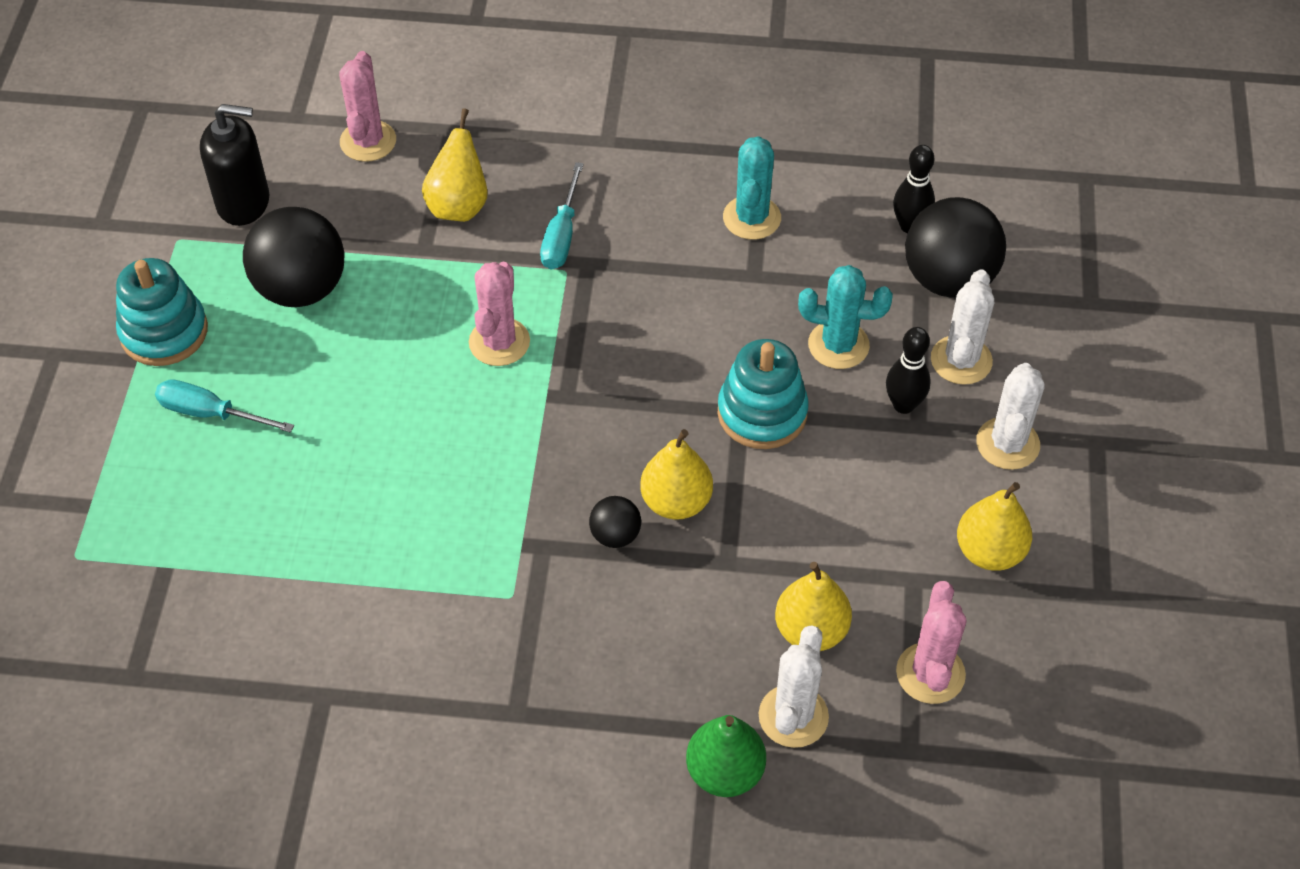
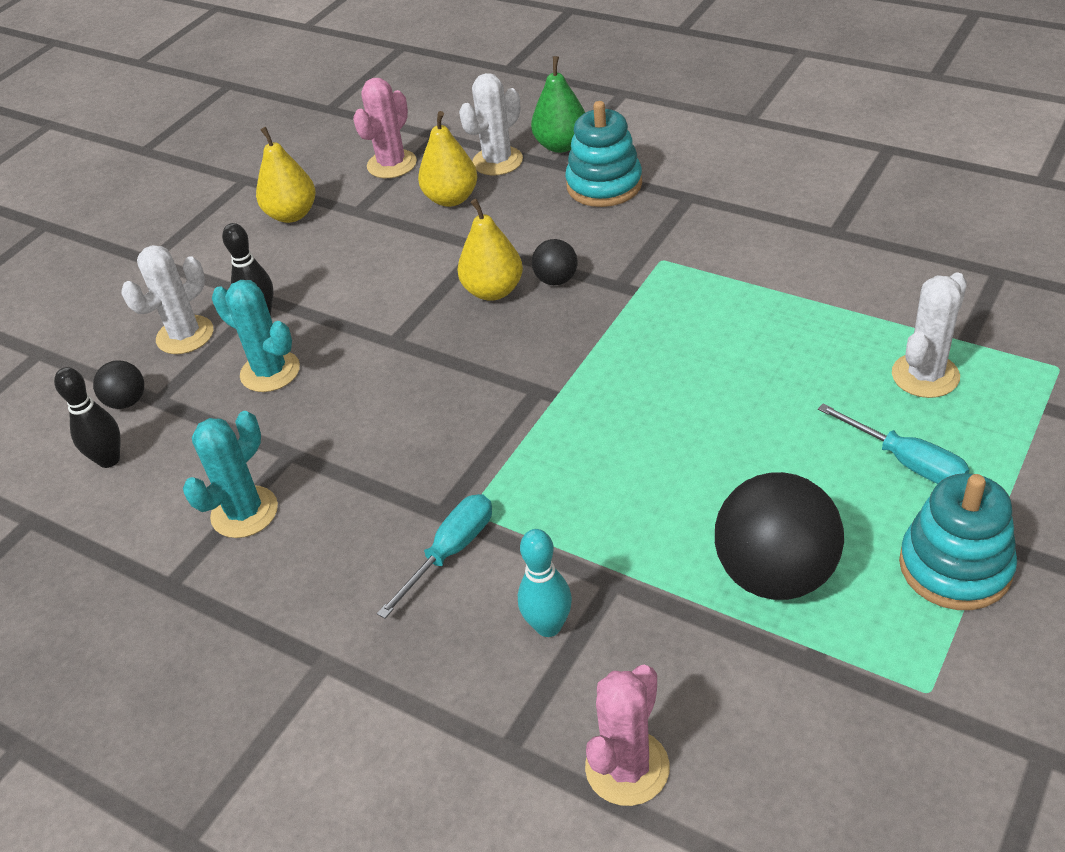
camera: 150 degrees left, 10 degrees down
black soap dispenser [200,104,269,226] -> none
yellow pear [422,108,488,222] -> turquoise bowling pin [518,529,572,637]
pink cactus [469,262,530,366] -> none
turquoise stacking toy [717,339,809,449] -> turquoise stacking toy moved to [565,101,642,207]
black ball [905,197,1006,298] -> black ball [93,360,144,409], size x0.48
white cactus [976,363,1045,470] -> white cactus moved to [892,272,967,398]

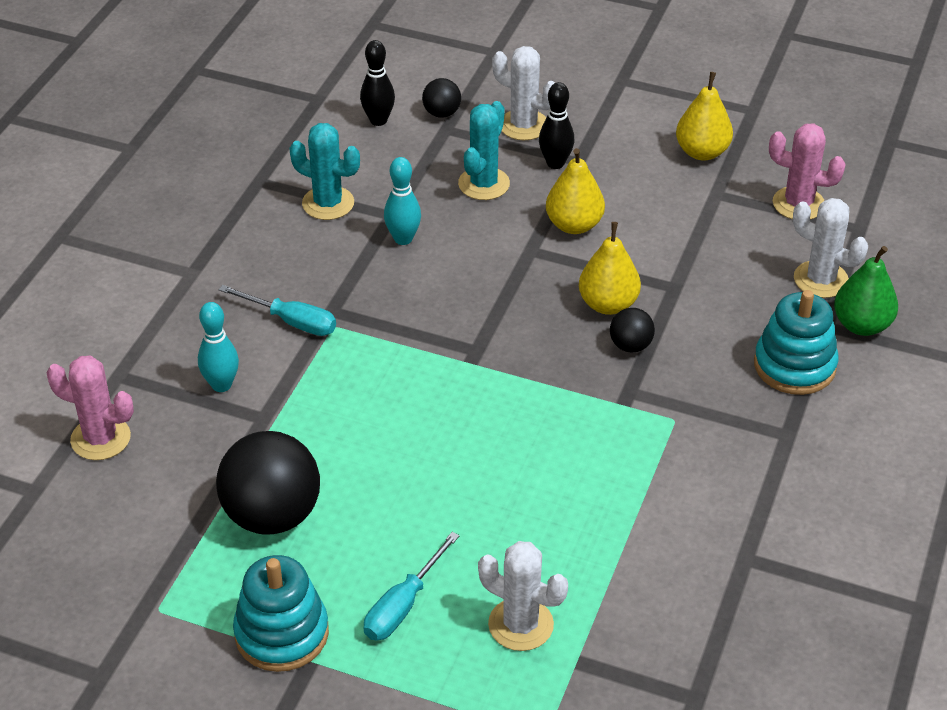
camera: 75 degrees right, 0 degrees up
yellow pear [418,111,477,207] -> yellow pear moved to [546,148,605,234]
none -> turquoise bowling pin [384,157,421,245]

